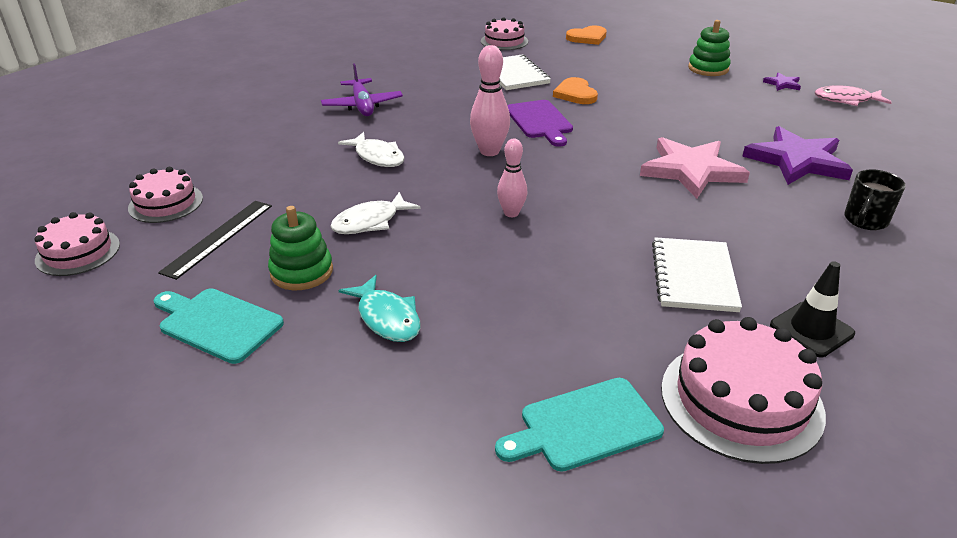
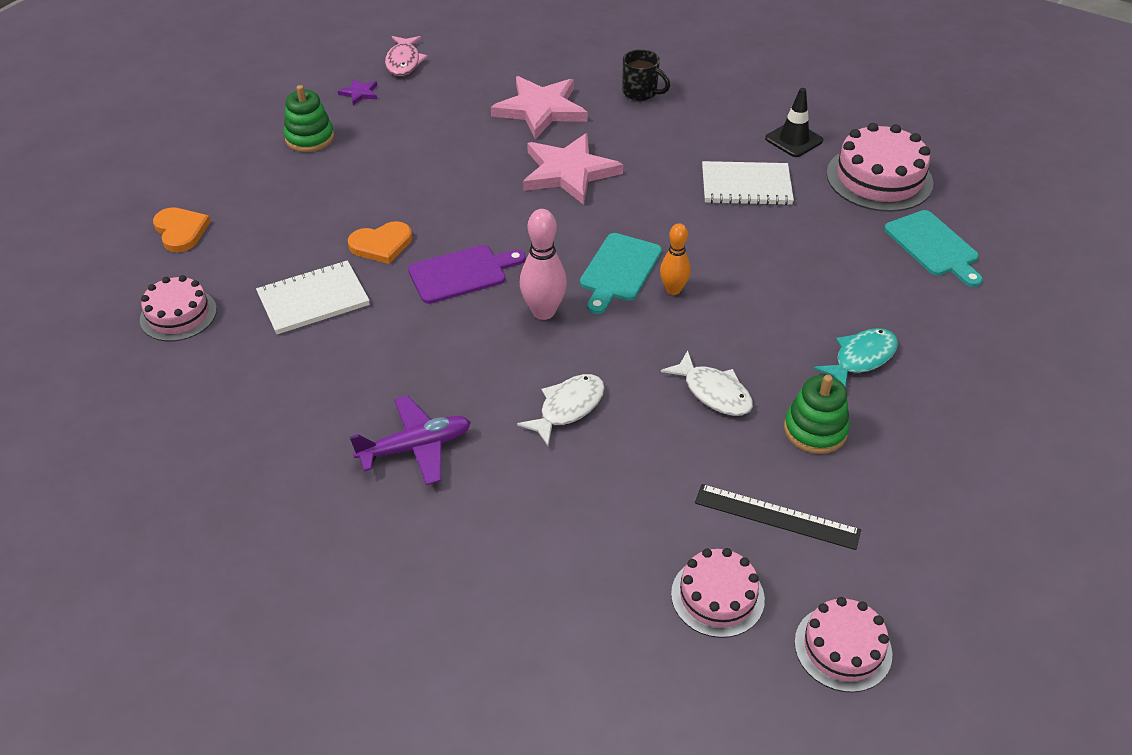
camera: 95 degrees left, 10 degrees up
turquoise cutting board [153,288,284,364] -> turquoise cutting board moved to [580,233,662,314]
pink bowling pin [497,139,527,217] -> orange bowling pin [660,223,691,295]
purple star [742,126,853,185] -> pink star [491,76,588,140]

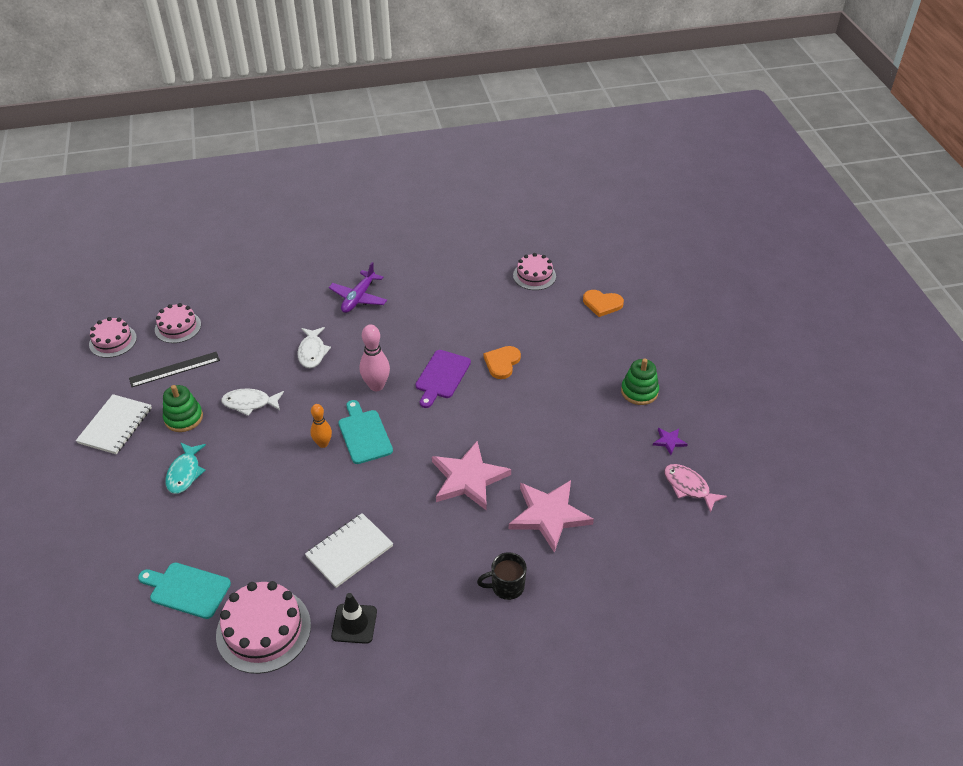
camera: 135 degrees right, 0 degrees up
white notebook [256,260,370,334] -> white notebook moved to [76,394,152,454]

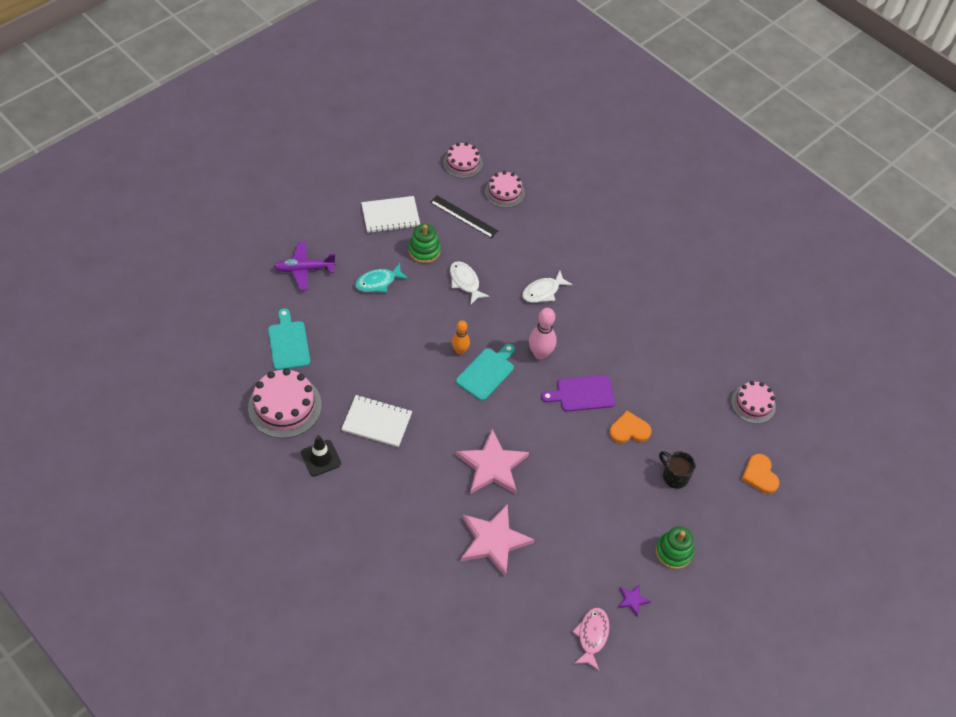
camera: 55 degrees right, 10 degrees up
purple plane [329,262,387,313] -> purple plane moved to [274,242,336,290]
black mug [477,552,527,600] -> black mug moved to [659,451,696,489]

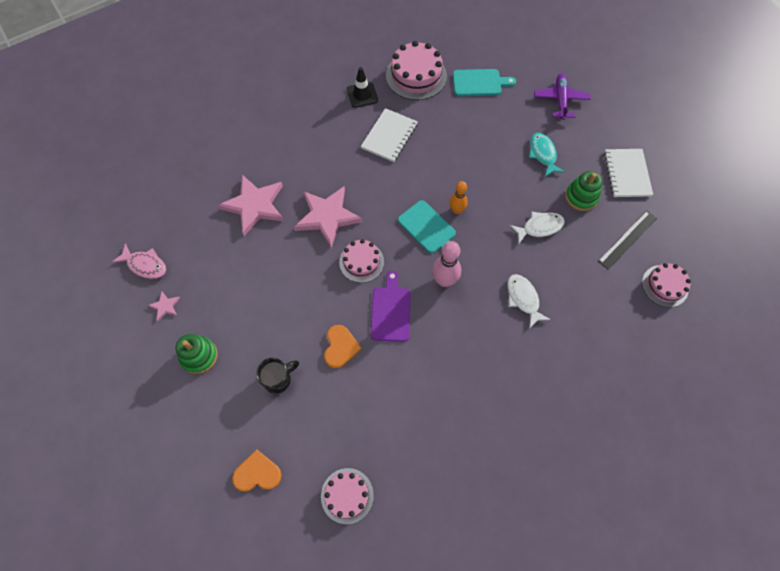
camera: 105 degrees right, 10 degrees up
pink cake [443,142,483,178] -> pink cake moved to [339,239,384,283]
purple star [618,584,651,616] -> pink star [148,292,180,321]

